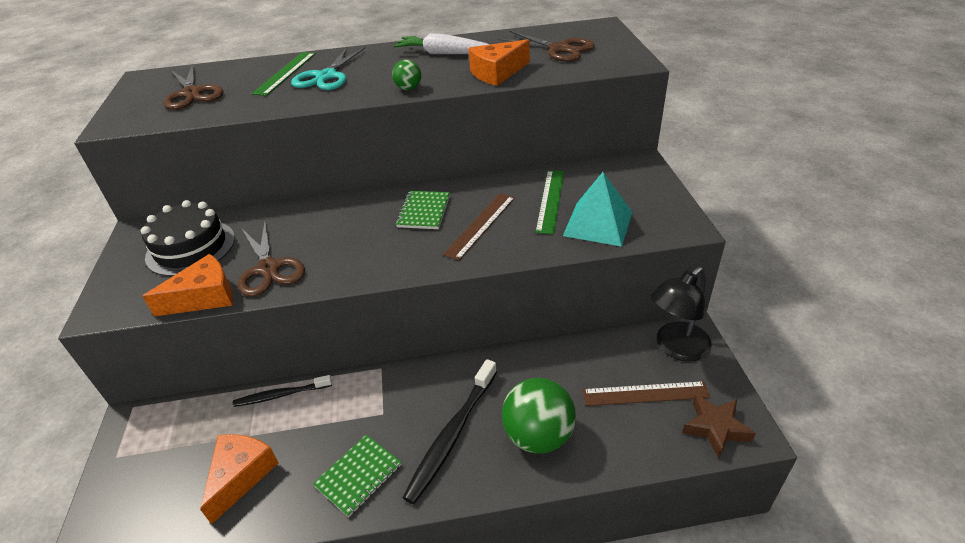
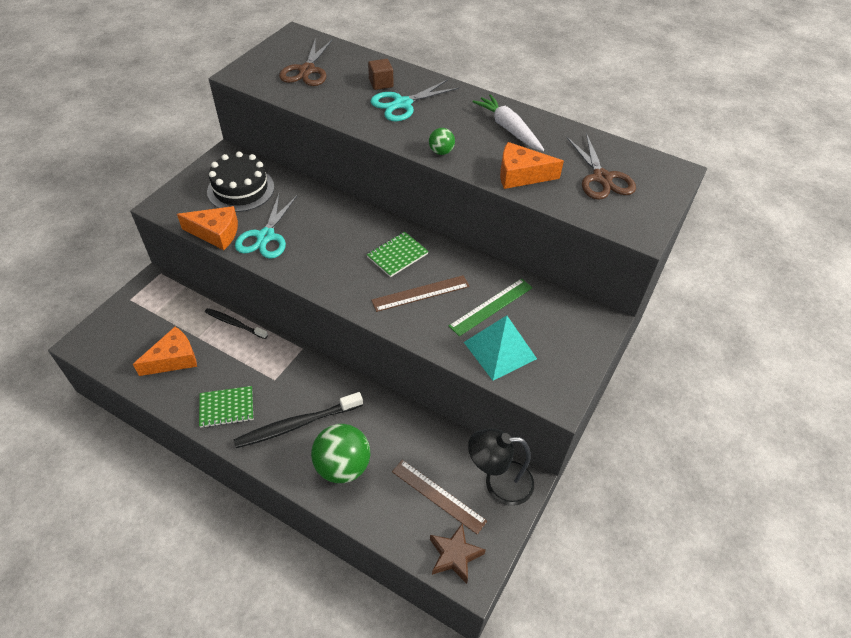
camera: 35 degrees right, 10 degrees up
brown scissors [238,221,305,297] -> turquoise scissors [235,194,297,259]
green ruler [252,52,316,96] -> brown cube [368,59,393,90]

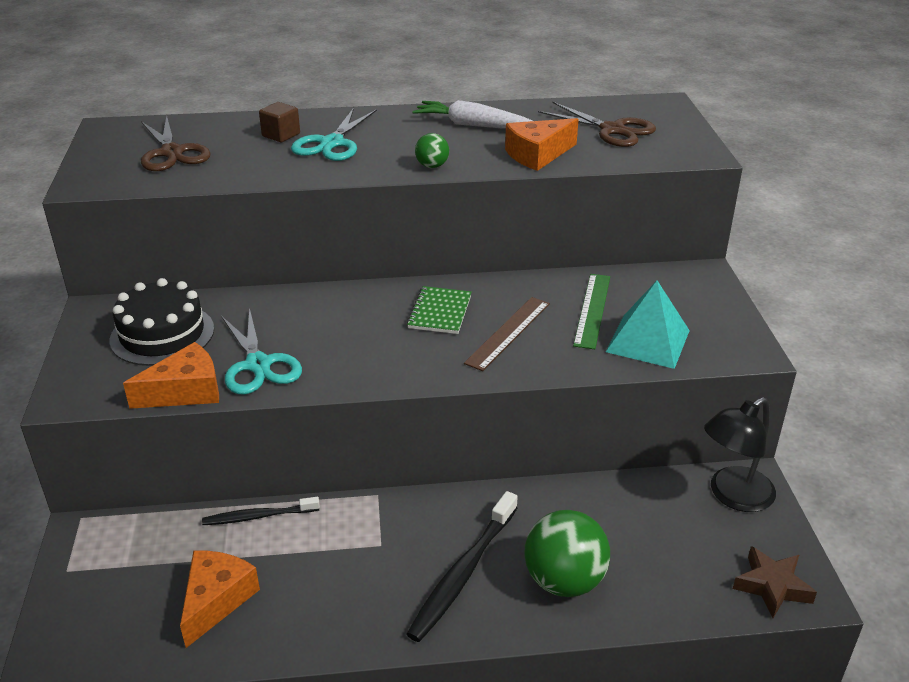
camera: 35 degrees left, 15 degrees down
green notebook [199,386,253,428] -> none
brown ruler [392,460,487,534] -> none

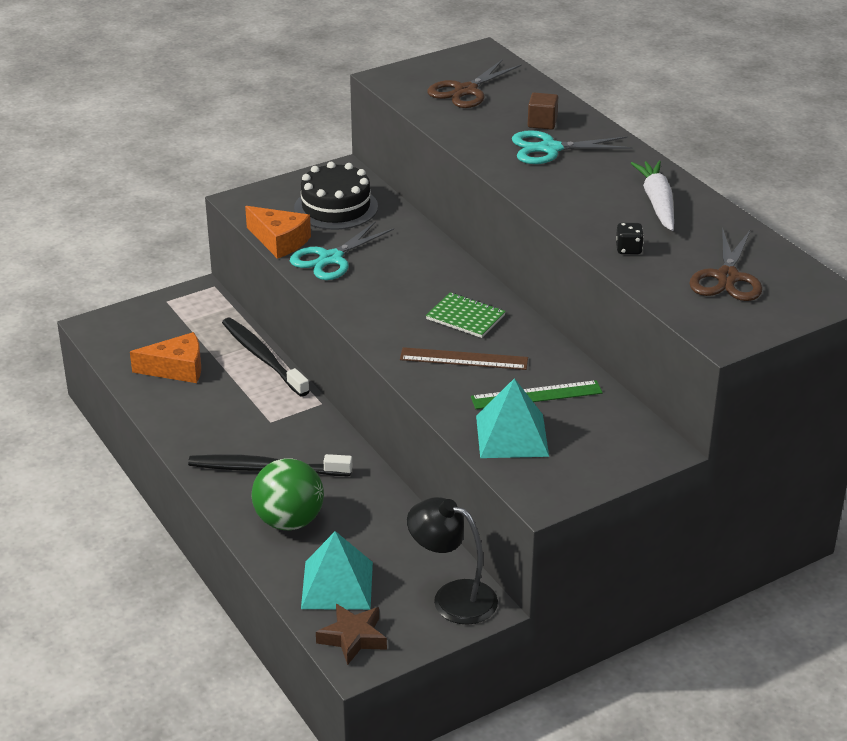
camera: 65 degrees right, 0 degrees up
black toothbrush [202,497,320,525] -> black toothbrush [222,318,310,397], size x1.61
green notebook [407,286,472,334] -> green notebook turned 45 degrees clockwise [426,292,506,338]
green ball [415,133,449,168] -> none
orange cheese [505,118,579,171] -> black dice [616,223,644,254]
none -> turquoise pyramid [301,531,373,610]

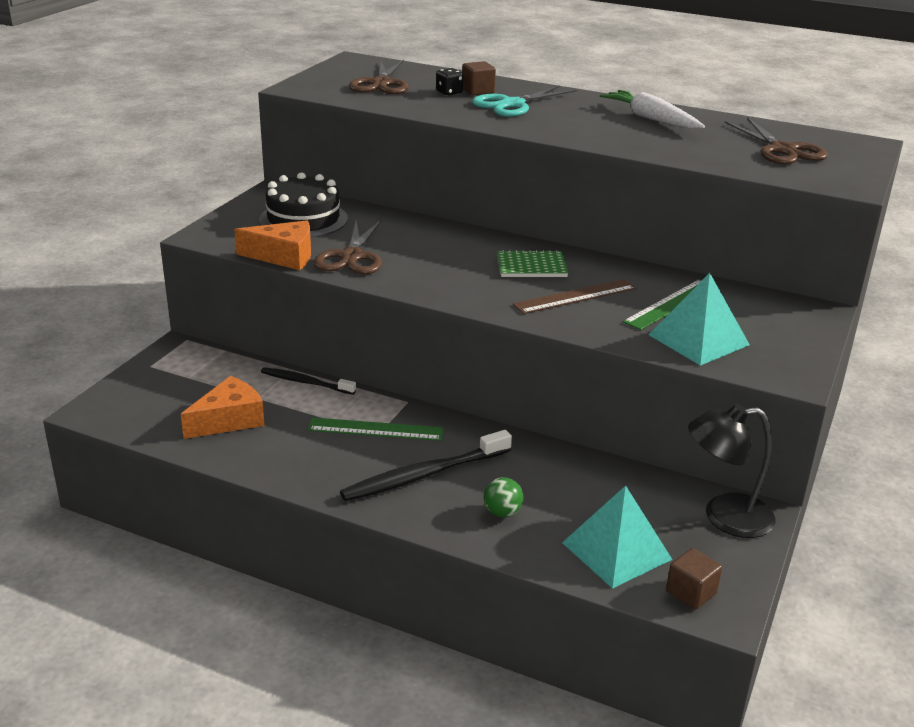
camera: 35 degrees left, 5 degrees down
black toothbrush [222,318,310,397] -> black toothbrush [261,367,356,395], size x0.62
green ball [252,458,324,530] -> green ball [483,477,523,518], size x0.49
turquoise scissors [290,221,394,280] -> brown scissors [314,220,382,274]
brown star [316,604,387,665] -> brown cube [666,548,722,610]
black dice [616,223,644,254] -> black dice moved to [436,68,463,96]
none -> green ruler [308,417,444,441]

